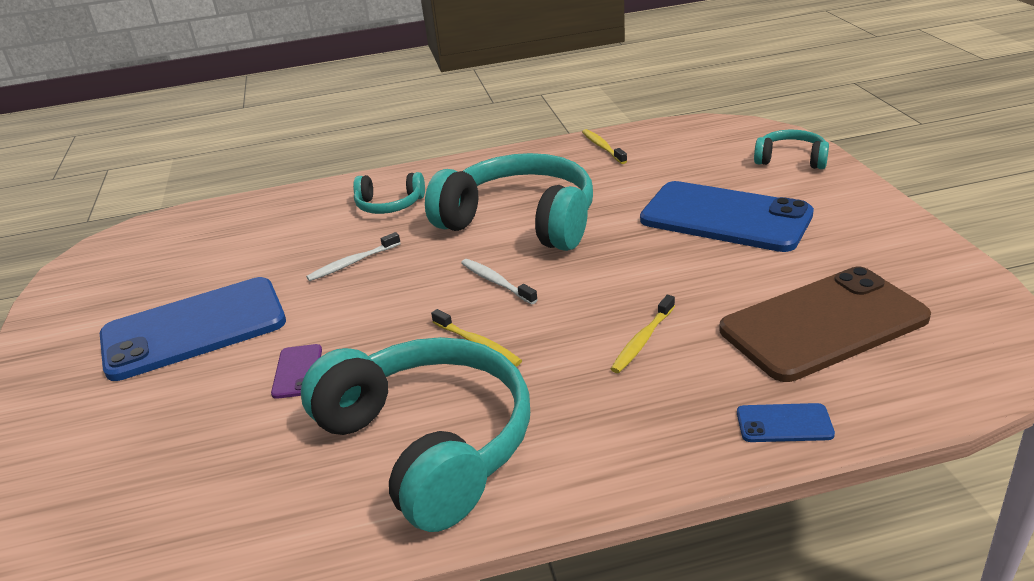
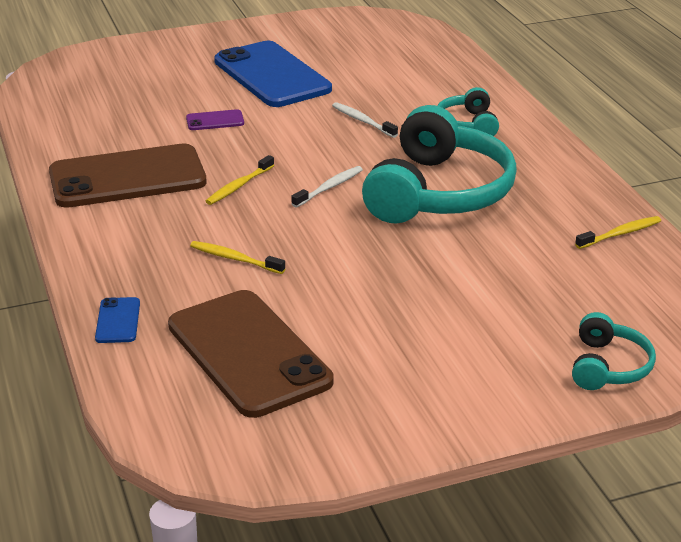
camera: 80 degrees right, 0 degrees up
turquoise headphones [301,337,530,532] -> brown phone [49,143,207,208]
blue phone [640,181,814,252] -> none

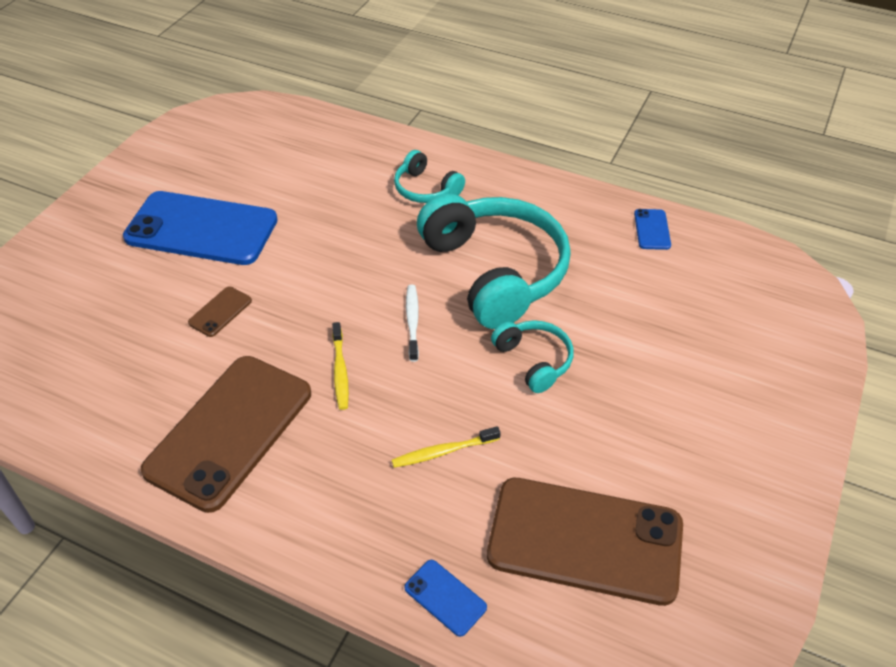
camera: 45 degrees left, 15 degrees up
purple phone [186,109,244,130] -> brown phone [188,287,252,337]
white toothbrush [332,102,398,138] -> none
turquoise headphones [572,312,656,390] -> turquoise headphones moved to [491,320,574,393]
yellow toothbrush [575,216,661,249] -> blue phone [634,209,671,250]

